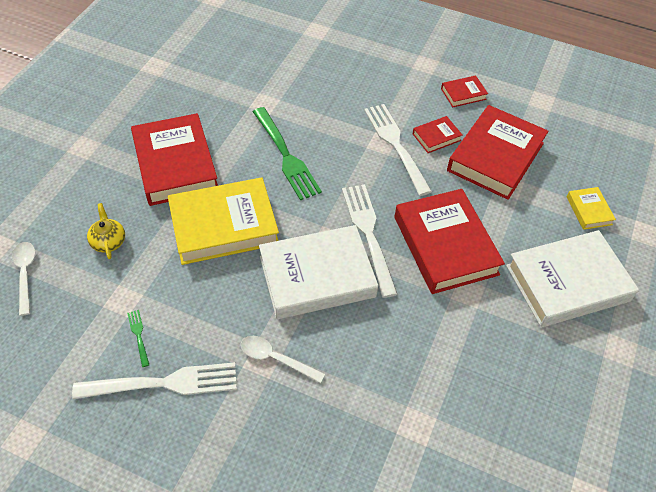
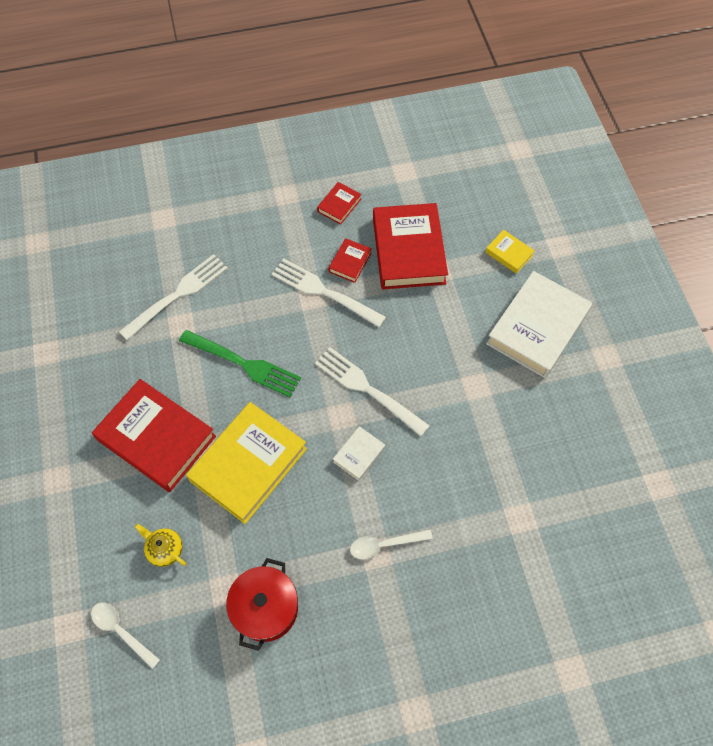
camera: 35 degrees left, 10 degrees up
white fork [72,362,237,399] -> white fork moved to [119,254,228,340]
green fork [127,310,149,367] -> red pot [226,558,298,651]
white book [259,225,378,319] -> white book [333,426,385,481], size x0.45
red book [394,189,505,294] -> none

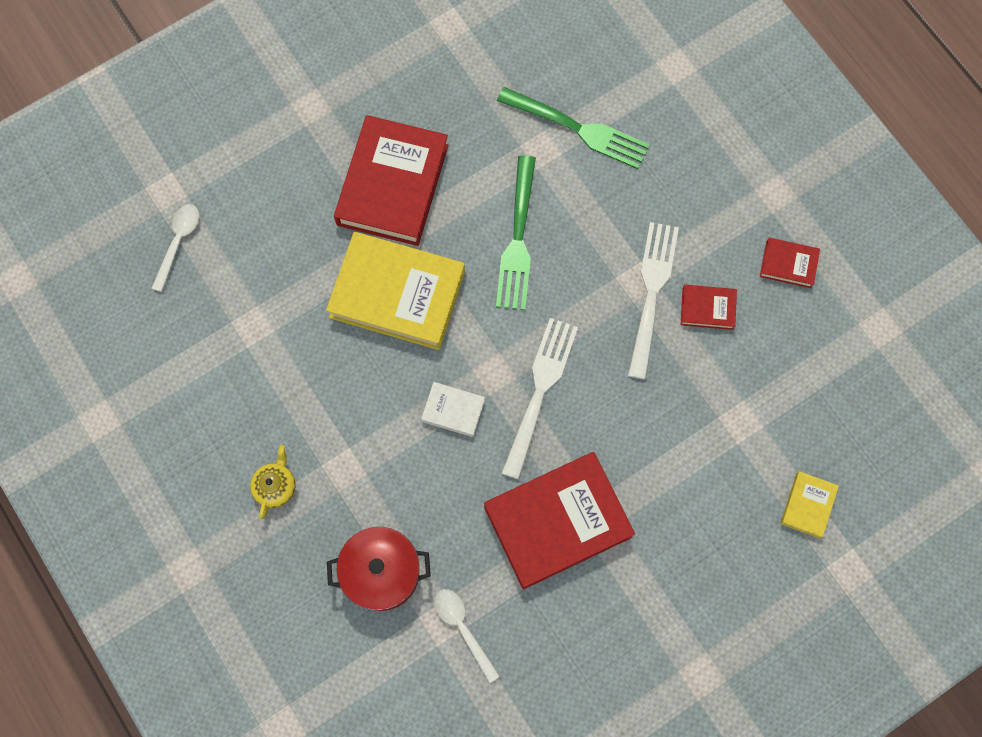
camera: 70 degrees right, 10 degrees up
white fork [119,254,228,340] -> green fork [497,87,650,169]
yellow teapot [135,524,186,567] -> yellow teapot moved to [250,445,296,520]
red pot [226,558,298,651] -> red pot moved to [327,527,431,611]
white spoon [350,529,433,560] -> white spoon moved to [434,589,500,683]
red book [373,203,448,289] -> red book moved to [484,452,635,590]
white book [486,271,592,378] -> none

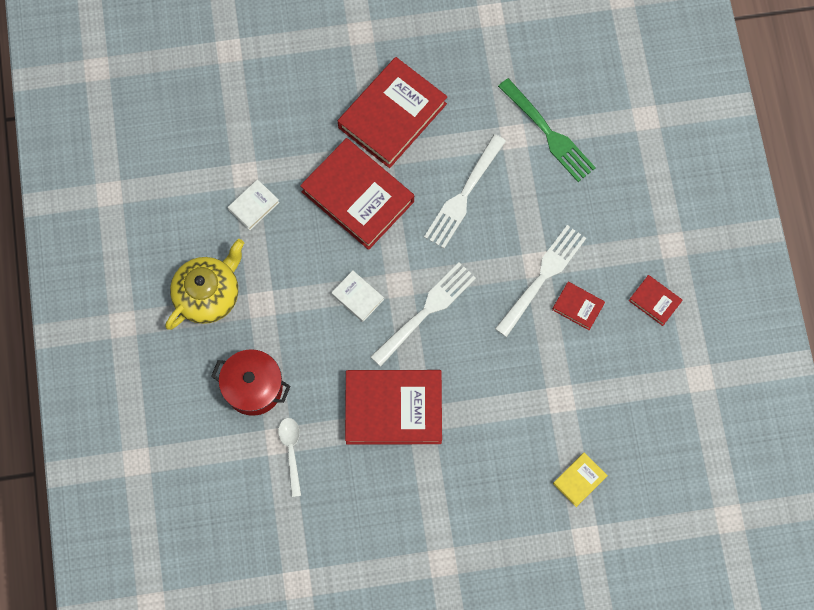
camera: 25 degrees right, 0 degrees up
white spoon [151,204,199,292] -> none
yellow teapot [250,445,296,520] -> yellow teapot [165,239,244,330], size x1.95
yellow book [326,232,465,350] -> red book [300,138,414,250]
green fork [496,155,536,310] -> white fork [424,134,506,248]
none -> white book [228,179,280,230]

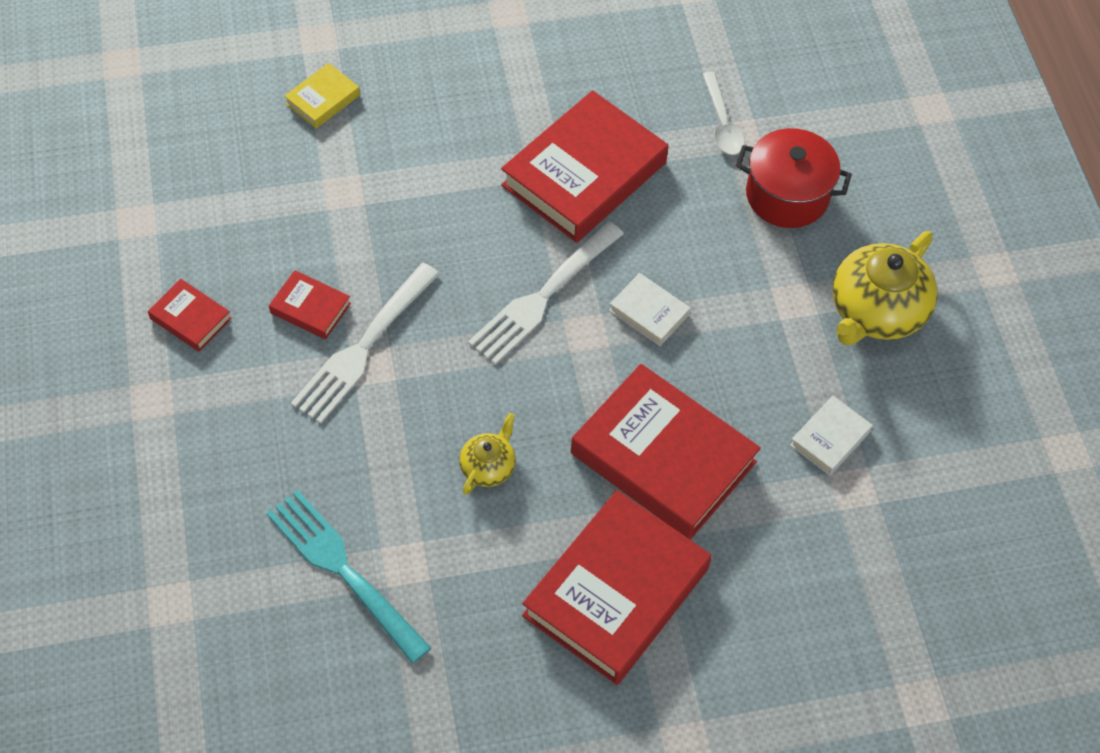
camera: 175 degrees right, 15 degrees down
red book [345,370,442,445] -> red book turned 45 degrees counterclockwise [501,90,669,243]
white fork [424,134,506,248] -> yellow teapot [459,413,516,495]
green fork [498,78,596,182] -> turquoise fork [267,490,431,664]

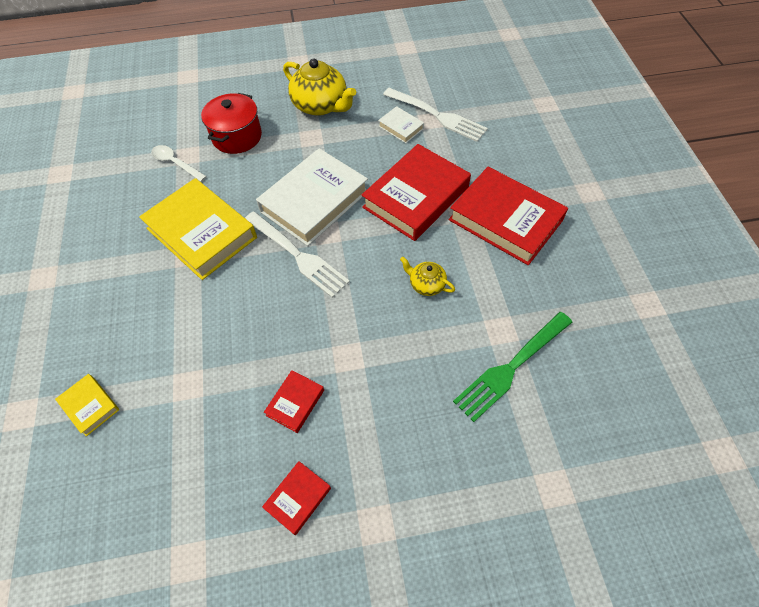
camera: 85 degrees left, 0 degrees up
turquoise fork [267,490,431,664] -> green fork [453,312,572,422]
white fork [291,263,439,424] -> white fork moved to [383,88,488,142]
red book [501,90,669,243] -> yellow book [139,178,257,280]
white book [609,273,690,346] -> white book [256,148,368,246], size x2.20
white spoon [702,71,745,155] -> white spoon turned 135 degrees counterclockwise [151,145,207,182]

